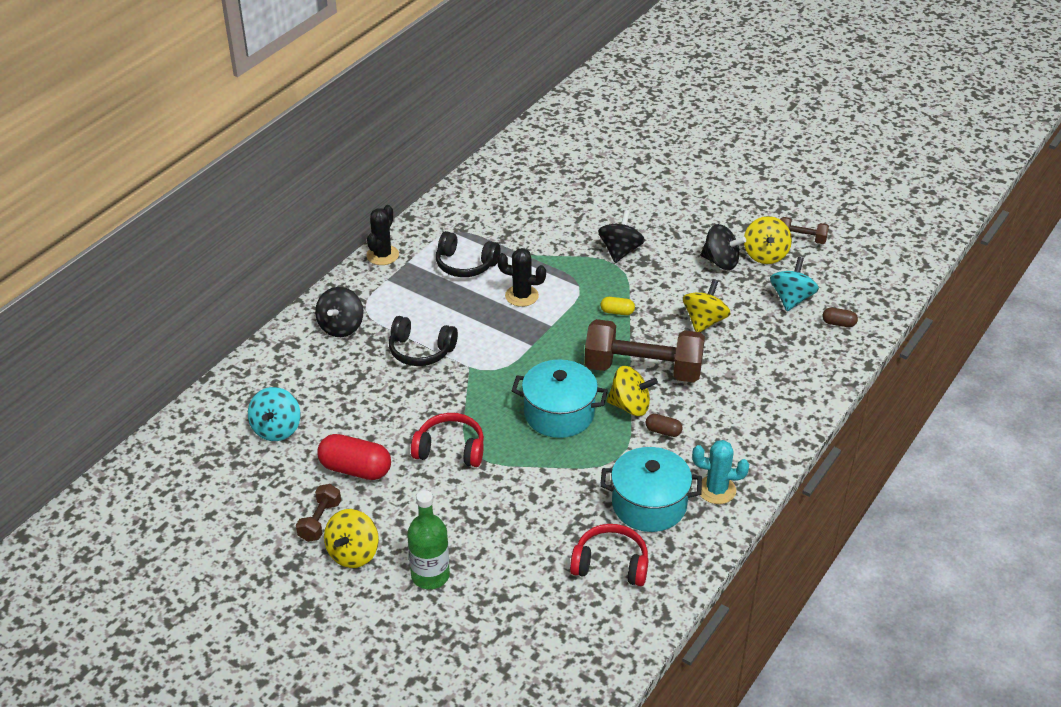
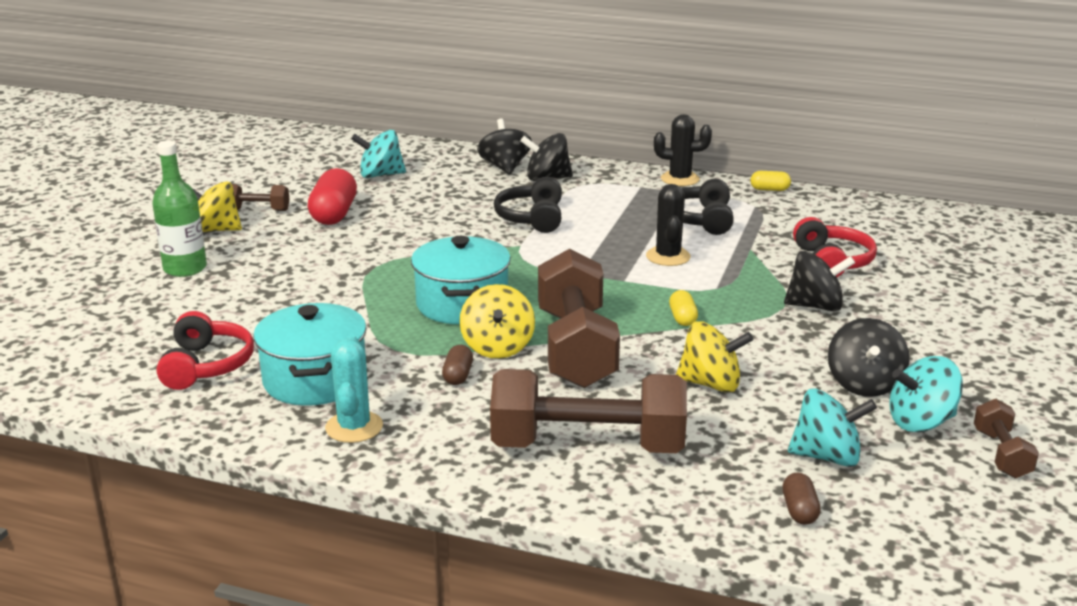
camera: 75 degrees right, 15 degrees down
red headphones [411,413,484,467] -> red headphones moved to [793,217,877,277]
yellow spinning top [744,216,792,264] -> turquoise spinning top [889,356,963,432]
none -> black spinning top [477,119,532,175]
none -> brown dumbbell [490,369,687,453]
none -> yellow capsule [750,171,791,191]

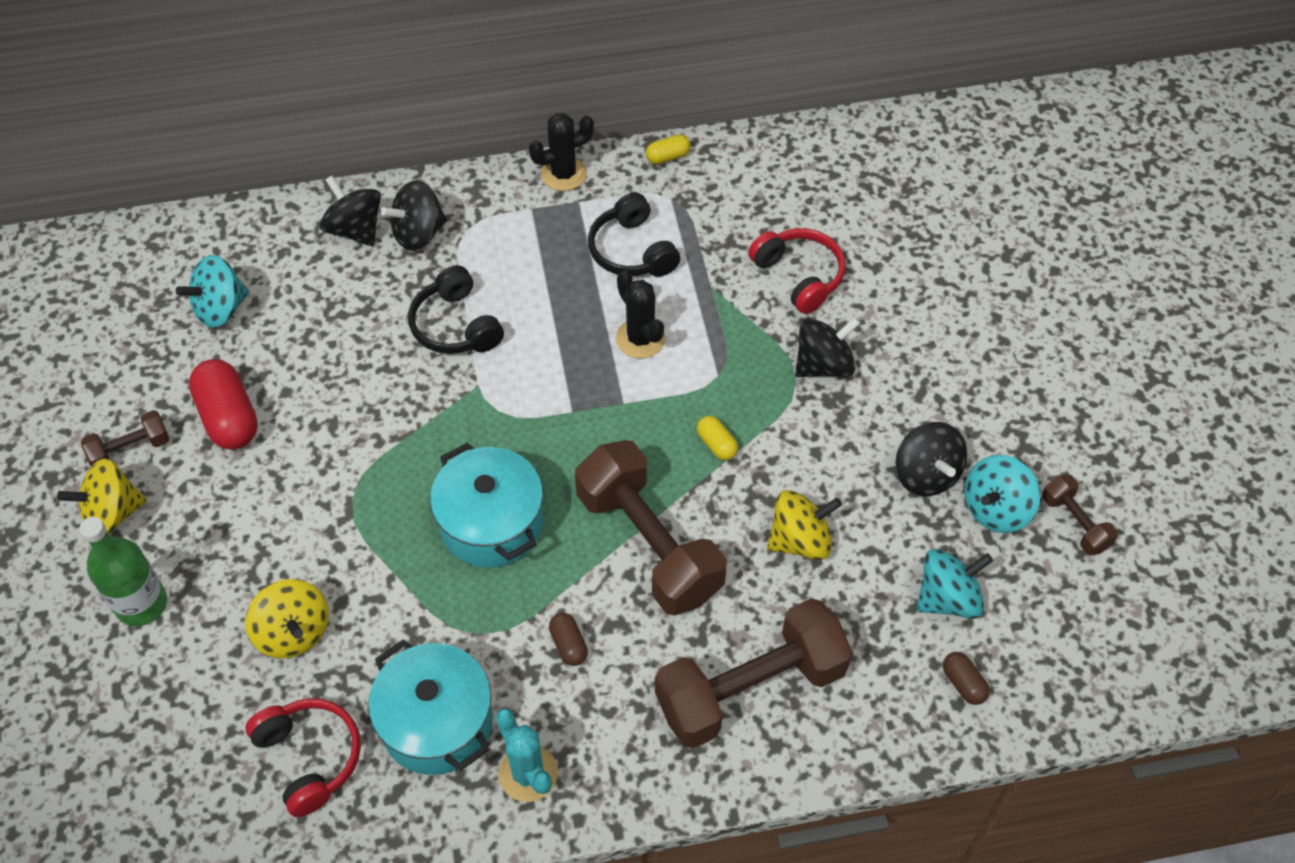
camera: 30 degrees left, 30 degrees up
yellow spinning top [459,284,535,359] -> yellow spinning top moved to [245,579,329,658]

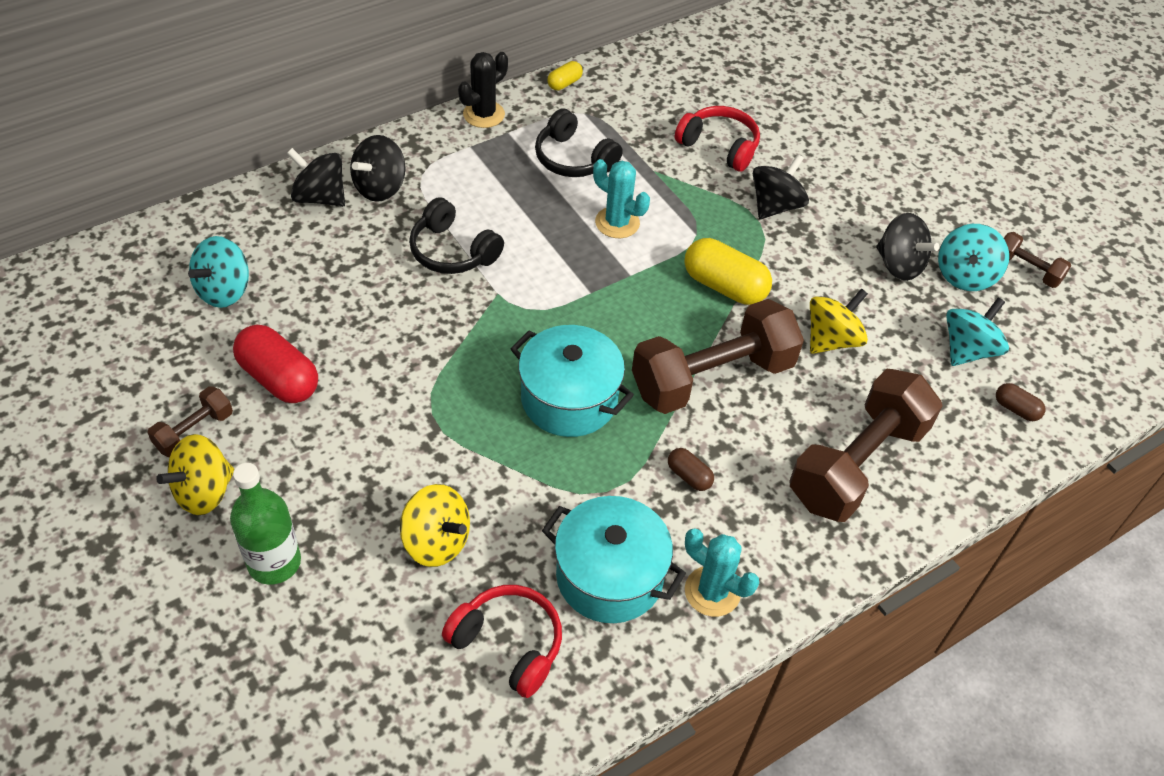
camera: 25 degrees left, 5 degrees down
brown dumbbell [575,440,726,615] -> brown dumbbell turned 60 degrees counterclockwise [632,299,804,414]
black cactus [616,271,666,359] -> turquoise cactus [593,159,650,238]
yellow capsule [697,416,738,460] -> yellow capsule [684,238,772,305], size x1.97

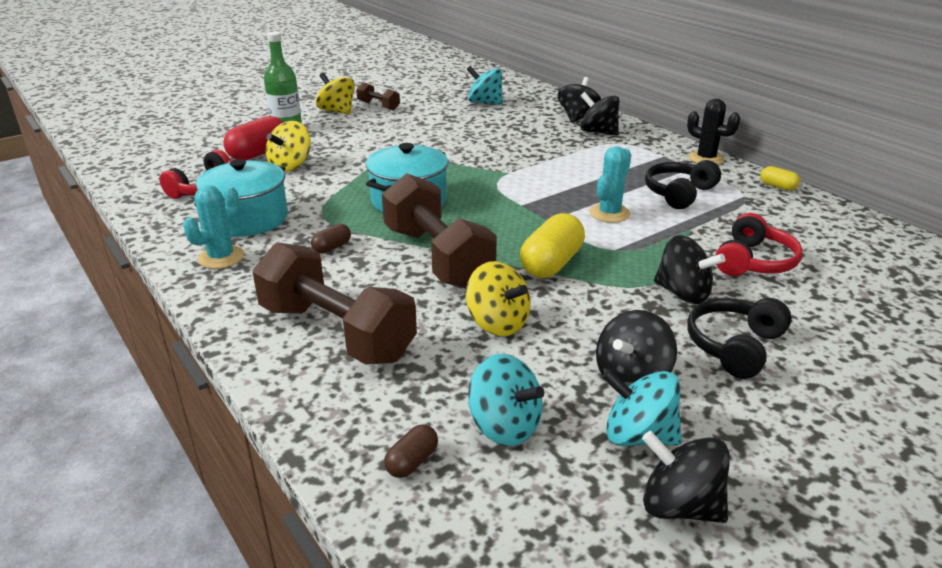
camera: 90 degrees right, 20 degrees down
red capsule [233,325,318,403] -> red capsule moved to [223,116,284,161]
black headphones [409,197,504,274] -> black headphones moved to [687,298,792,379]
brown dumbbell [1004,232,1071,288] -> black spinning top [642,431,730,523]

